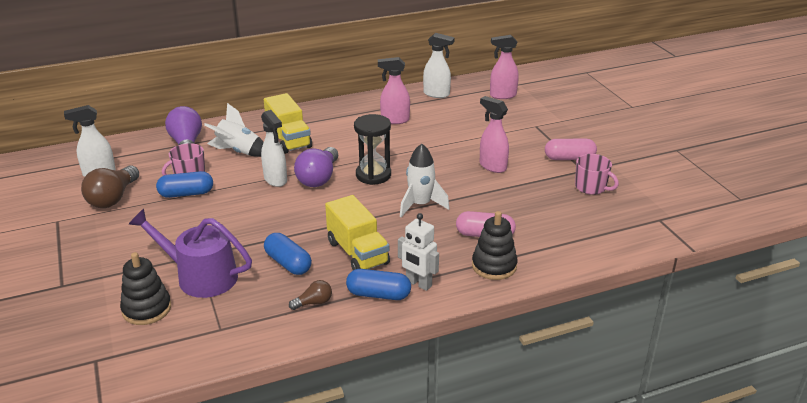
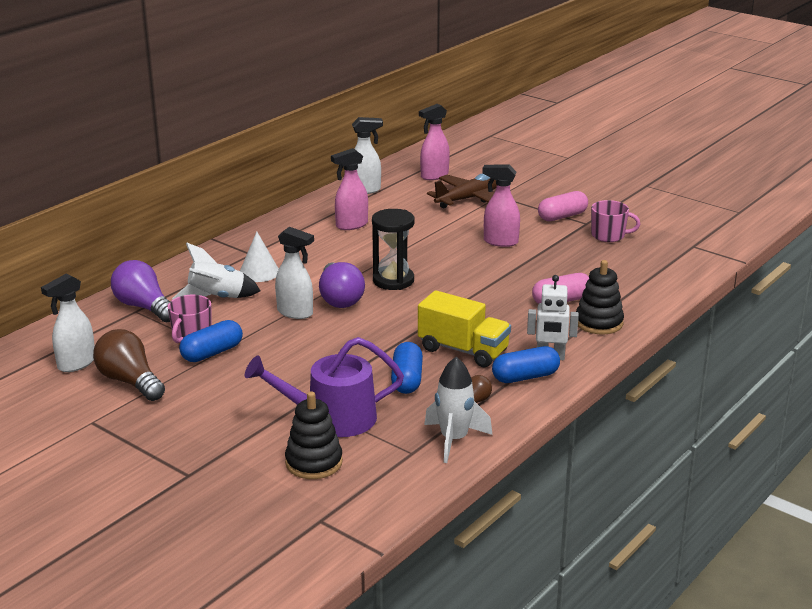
camera: 30 degrees left, 5 degrees down
brown light bulb [81,165,139,208] -> brown light bulb turned 150 degrees clockwise [93,329,165,401]
yellow truck [264,93,312,154] -> white cone [240,232,279,282]
blue capsule [264,233,312,275] -> blue capsule turned 75 degrees clockwise [391,342,423,394]
white rocket [400,144,450,218] -> white rocket moved to [424,357,492,463]
none -> brown plane [427,173,497,208]

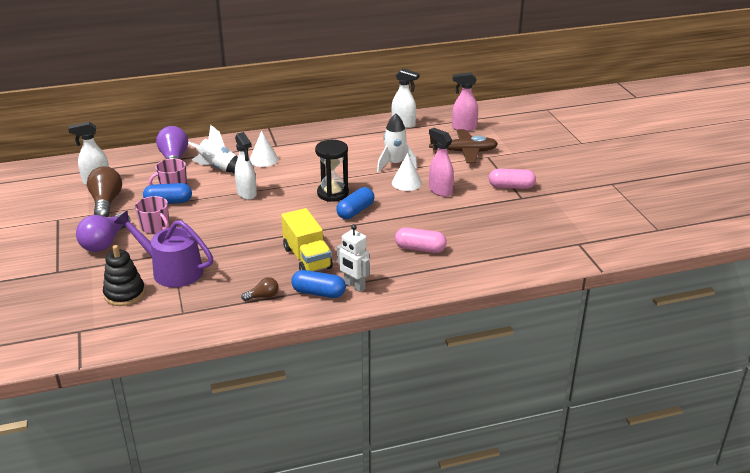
camera: 35 degrees right, 5 degrees up
purple light bulb [319,262,365,308] -> purple light bulb moved to [76,213,131,252]
pink spray bottle [331,148,368,230] -> none
blue capsule [391,342,423,394] -> blue capsule moved to [336,187,375,219]
white rocket [424,357,492,463] -> white rocket moved to [377,113,417,172]
black stacking toy [576,260,624,335] -> none
pink mug [591,200,640,242] -> pink mug moved to [135,196,169,234]
none -> white cone [392,153,422,191]

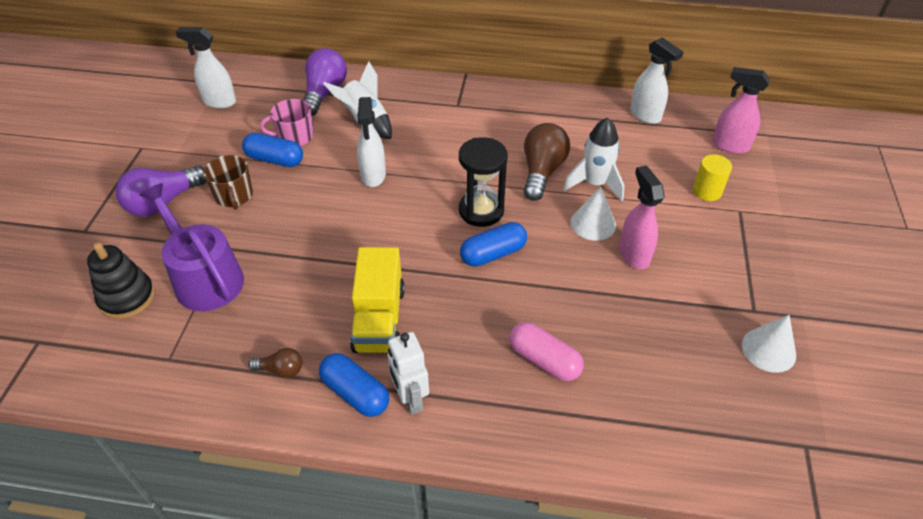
camera: 25 degrees right, 15 degrees up
brown light bulb [87,166,122,217] -> brown light bulb moved to [524,123,570,201]
pink mug [135,196,169,234] -> brown mug [203,155,253,210]
white cone [250,130,279,167] -> white cone moved to [742,315,796,373]
brown plane [429,129,498,163] -> yellow cylinder [693,154,732,201]
pink capsule [489,169,536,189] -> none

